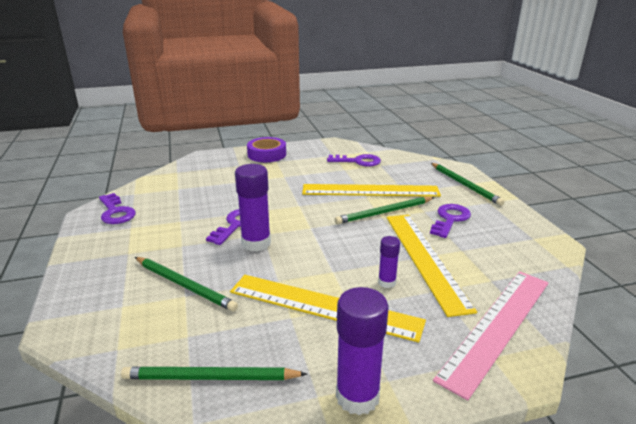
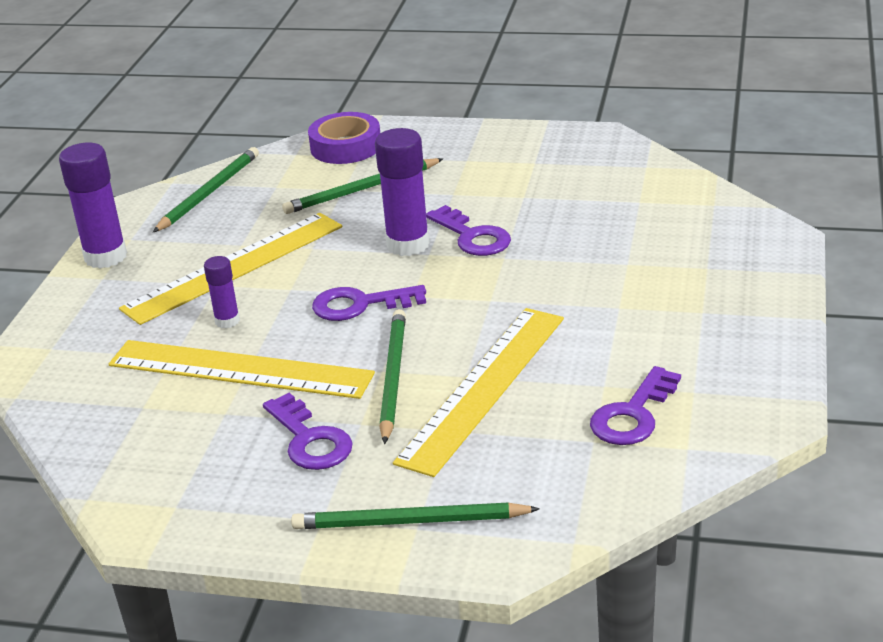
camera: 120 degrees right, 5 degrees up
purple key [99,193,136,224] -> purple key moved to [312,285,426,321]
purple tape [247,137,286,162] -> purple tape moved to [308,112,380,164]
pink ruler [433,271,548,401] -> none

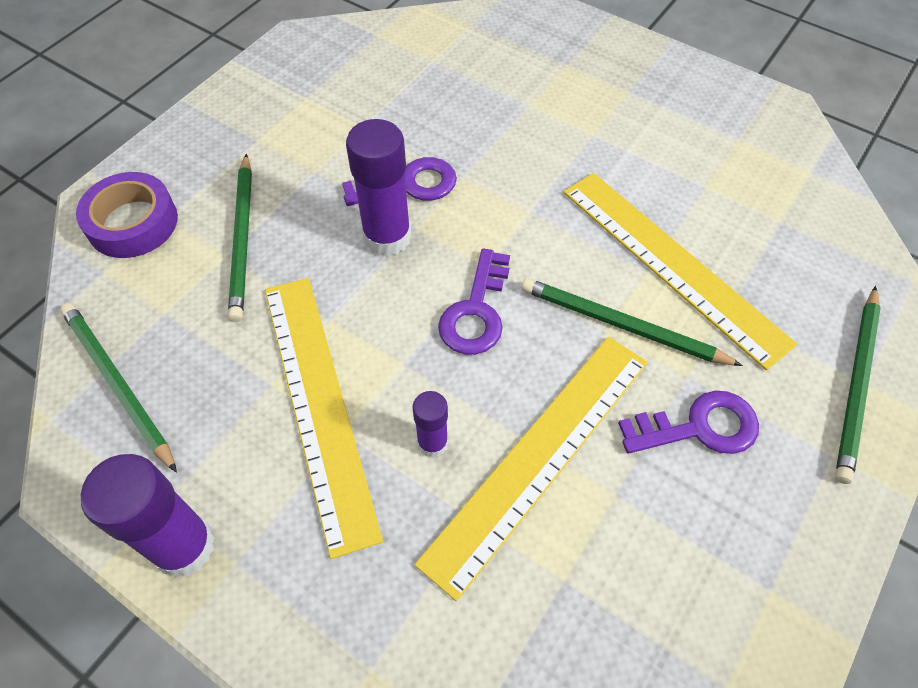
camera: 70 degrees left, 25 degrees up
purple key [590,366,681,445] -> none

